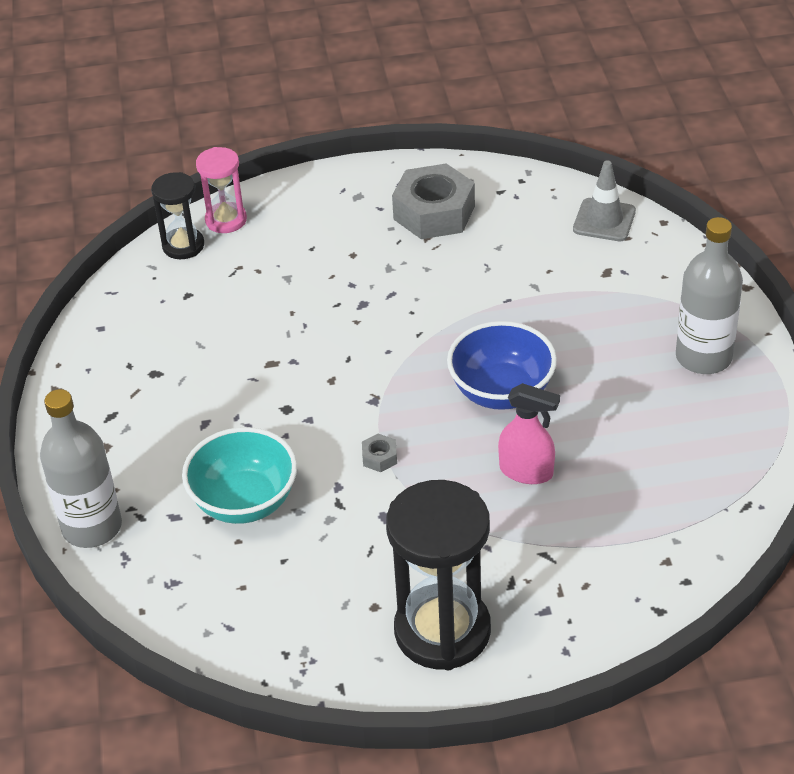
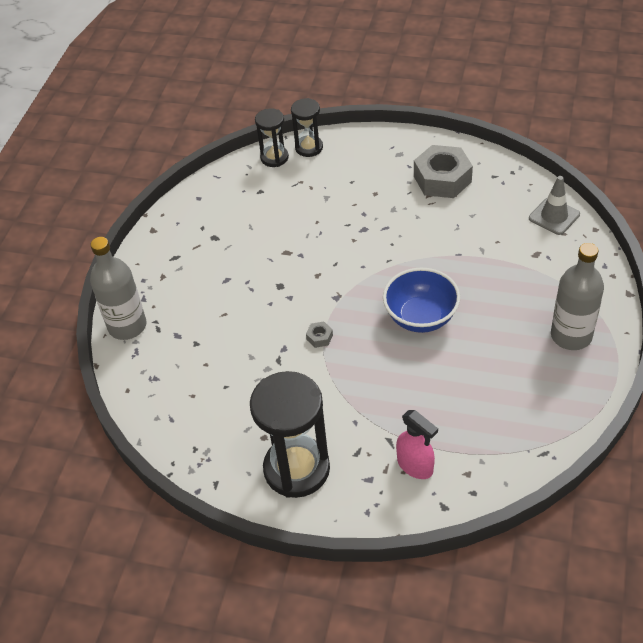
camera: 25 degrees right, 5 degrees up
turquoise bowl [182,427,297,524] -> none
pink hourglass [196,147,247,233] -> black hourglass [291,98,323,157]
pink spray bottle [498,383,560,484] -> pink spray bottle moved to [396,410,438,479]

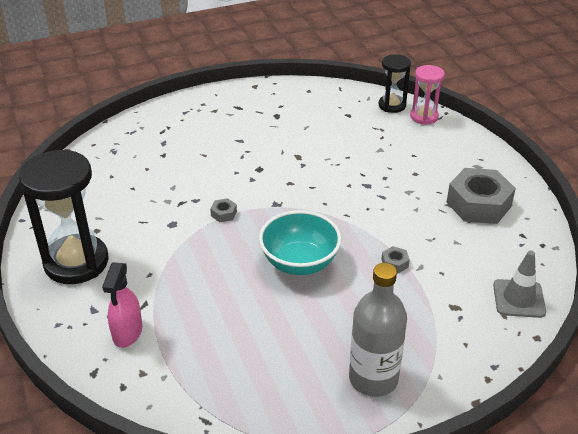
camera: 50 degrees right, 10 degrees down
grey bottle [90,237,146,340] -> none
black hourglass [291,98,323,157] -> pink hourglass [410,65,445,125]
blue bowl [383,268,460,333] -> turquoise bowl [259,210,342,275]
none -> grey nut [381,246,410,273]

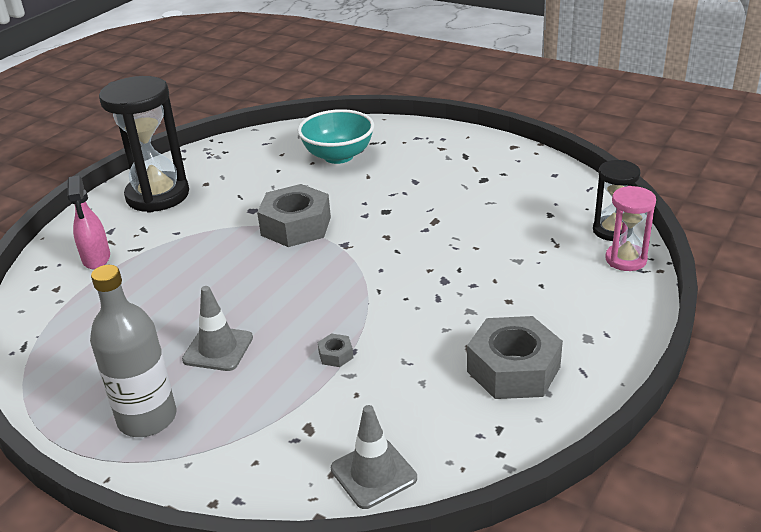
camera: 55 degrees right, 5 degrees down
pink spray bottle [102,262,142,348] -> pink spray bottle turned 75 degrees counterclockwise [67,175,110,269]
grey nut [210,198,237,222] -> grey nut [257,184,331,247], size x2.45
turquoise bowl [259,210,342,275] -> turquoise bowl moved to [298,109,374,164]
none -> grey traffic cone [182,286,253,371]

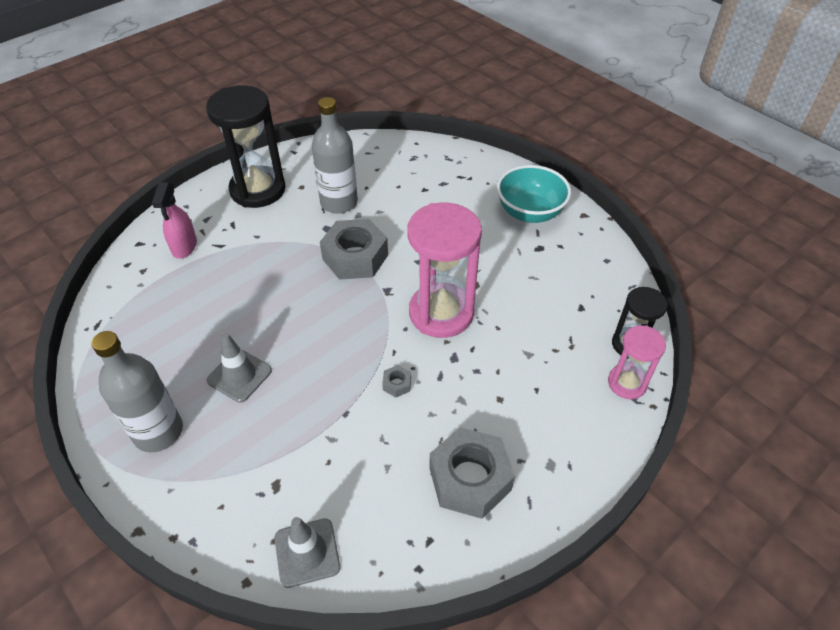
camera: 15 degrees right, 15 degrees up
turquoise bowl [298,109,374,164] -> turquoise bowl moved to [497,165,571,223]
grey nut [318,333,353,367] -> grey nut moved to [382,365,411,397]
none -> grey bottle [312,97,358,214]
none -> pink hourglass [407,203,482,338]

